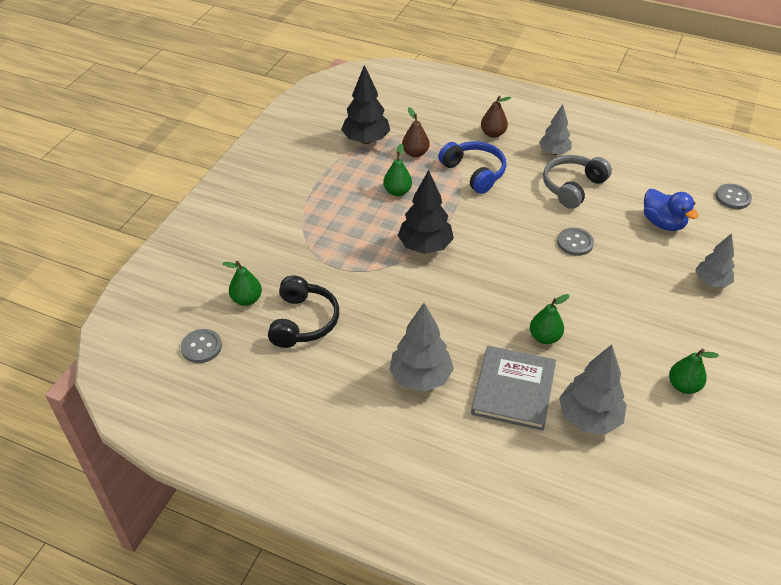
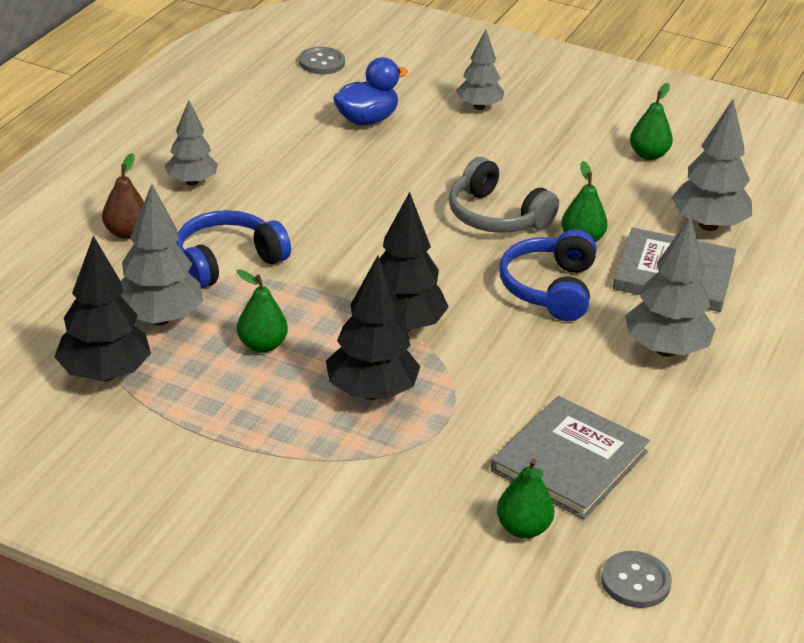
camera: 90 degrees left, 10 degrees down
black headphones [268,276,339,348] -> grey book [491,396,650,519]
brown pear [402,107,429,157] -> grey tree [121,184,203,326]
grey headphones [543,155,612,209] -> grey headphones moved to [449,157,559,233]
grey button [557,228,594,256] -> none
none -> black tree [326,255,421,400]
none -> blue headphones [499,230,597,321]

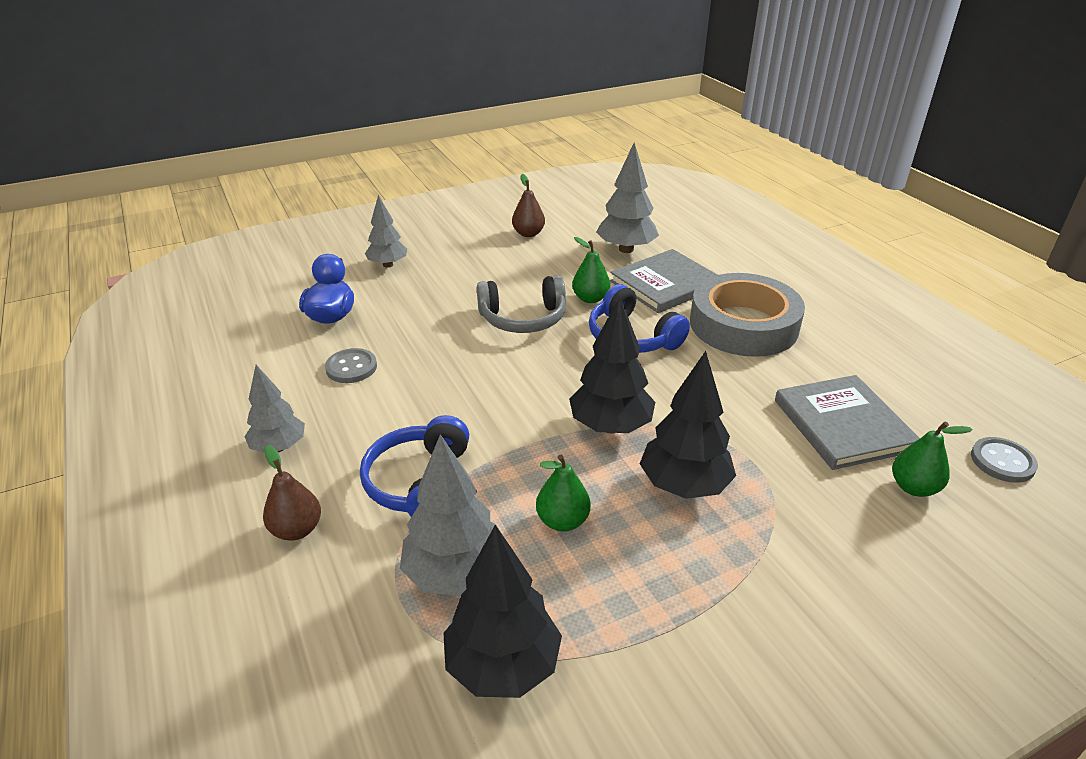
camera: 50 degrees left, 0 degrees up
grey button [299,47,345,74] -> grey button moved to [325,348,377,383]
grey tree [625,216,716,357] -> grey tape [690,273,805,357]
green pear [630,83,673,160] -> brown pear [512,174,545,237]

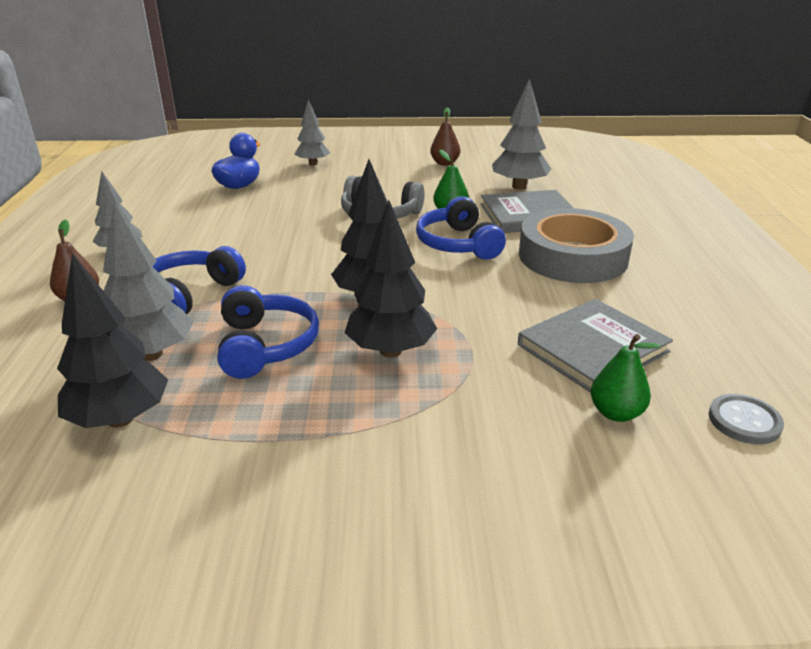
camera: 25 degrees right, 5 degrees down
grey button [325,348,377,383] -> none
green pear [536,455,591,532] -> blue headphones [218,285,319,379]
grey book [775,375,920,470] -> grey book turned 45 degrees clockwise [518,299,673,393]

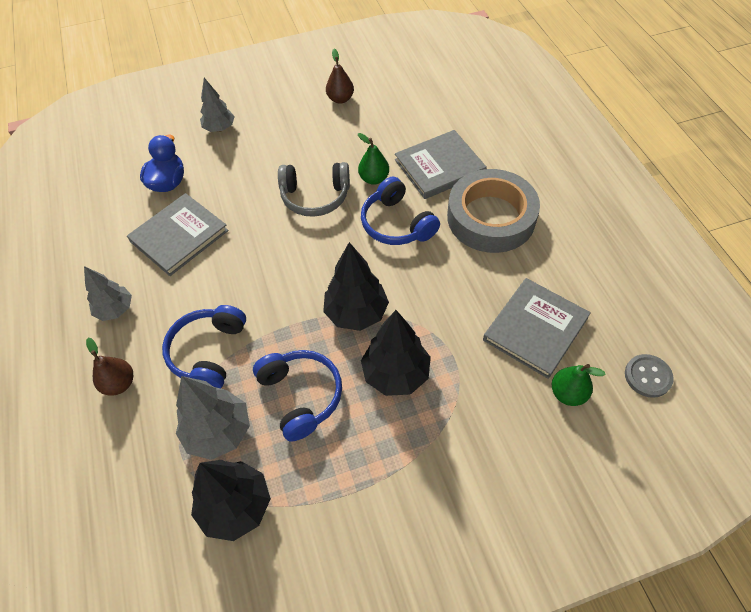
camera: 15 degrees left, 25 degrees up
grey tree [492,79,551,190] -> none
none -> grey book [127,193,229,276]

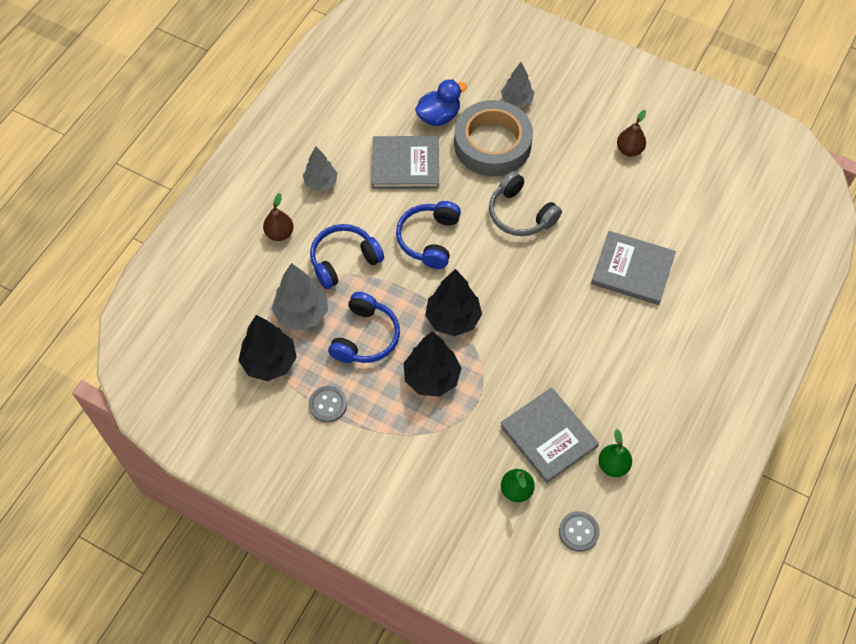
camera: 45 degrees right, 5 degrees up
green pear [358,133,389,185] -> green pear moved to [598,429,632,477]
blue headphones [361,176,440,245] -> blue headphones moved to [396,201,461,269]
grey tape [447,169,540,253] -> grey tape moved to [454,100,533,176]
grey book [483,278,591,379] -> grey book turned 60 degrees clockwise [500,388,599,483]
none -> grey button [309,386,347,423]

